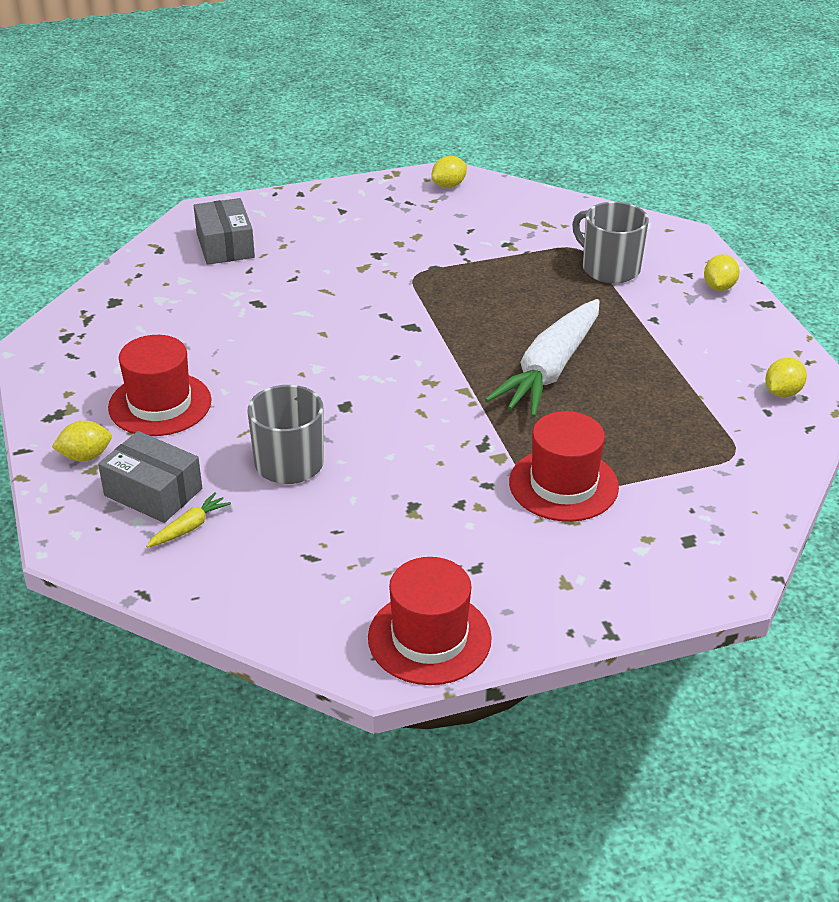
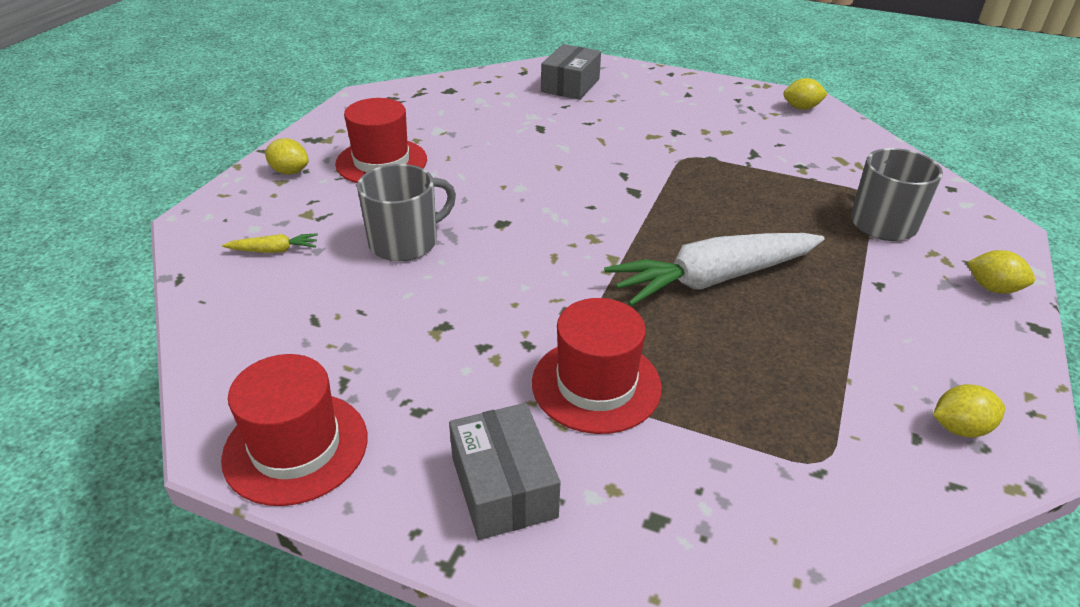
camera: 40 degrees right, 0 degrees up
grey box [98,431,202,523] -> grey box moved to [449,403,561,540]
yellow lemon [704,254,740,291] -> yellow lemon turned 60 degrees clockwise [967,250,1035,294]

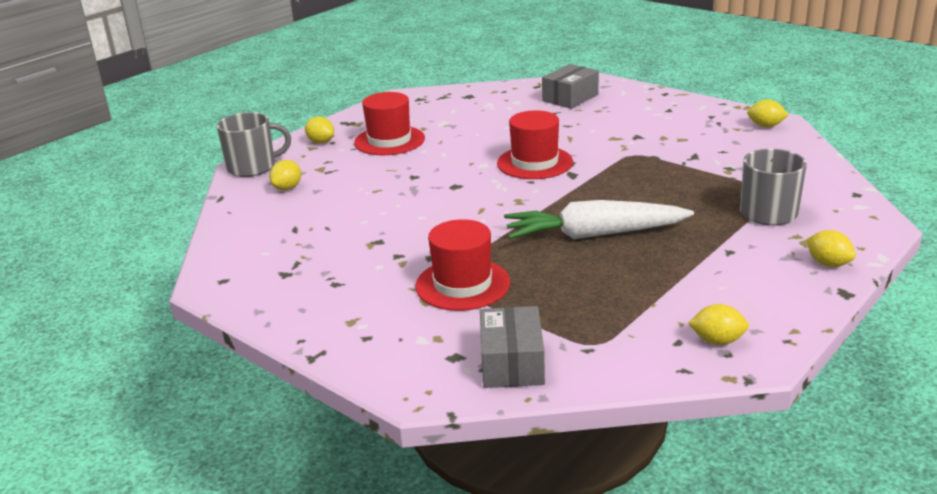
camera: 20 degrees right, 10 degrees down
red hat [221,354,368,506] -> red hat moved to [497,110,573,179]
yellow carrot [222,233,318,253] -> yellow lemon [270,160,301,190]
grey mug [357,164,456,261] -> grey mug moved to [217,112,291,177]
grey box [449,403,561,540] -> grey box moved to [480,306,545,388]

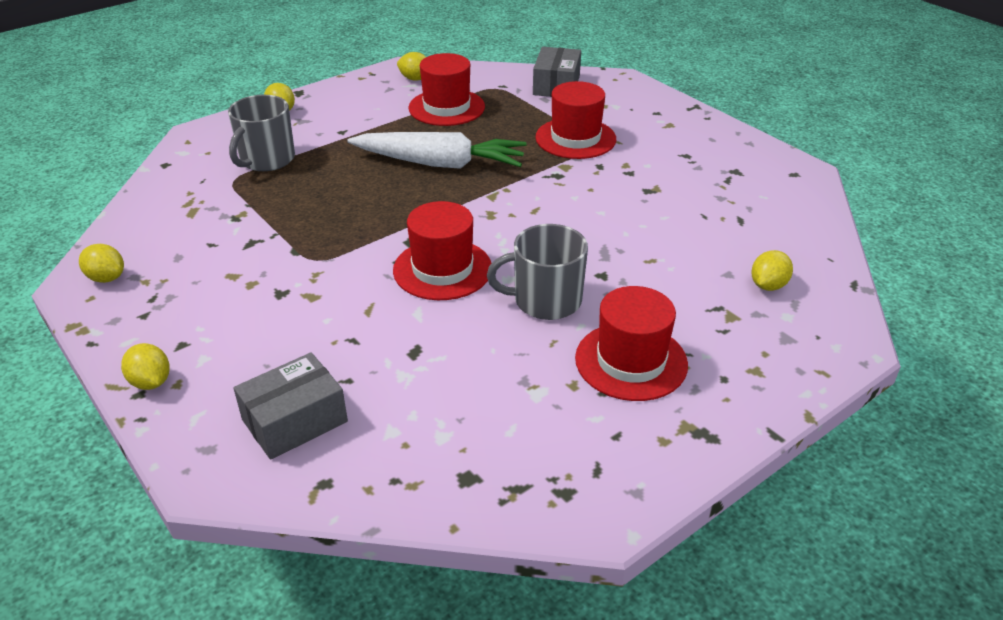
camera: 170 degrees left, 10 degrees up
grey mug [217,112,291,177] -> grey mug moved to [487,224,588,320]
yellow lemon [305,117,334,144] -> yellow lemon moved to [121,343,170,390]
none -> red hat [408,53,485,126]

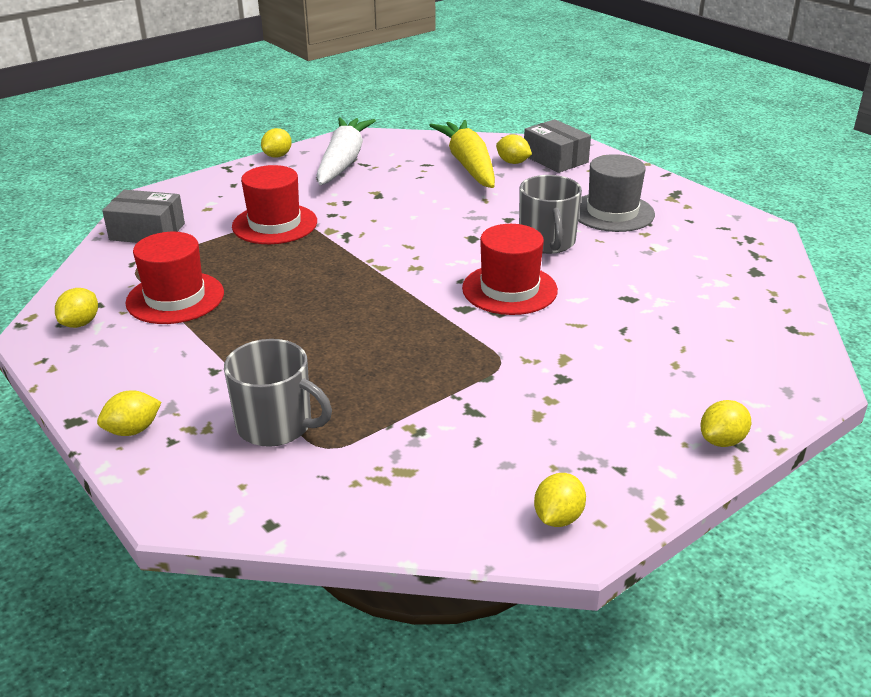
camera: 90 degrees left, 5 degrees down
grey box [233,352,348,460] -> grey box moved to [524,119,591,173]
white carrot [347,132,527,169] -> white carrot moved to [316,117,376,185]
red hat [575,286,688,401] -> grey hat [578,154,655,232]
none -> yellow lemon [261,128,292,158]
none -> yellow carrot [429,120,495,188]

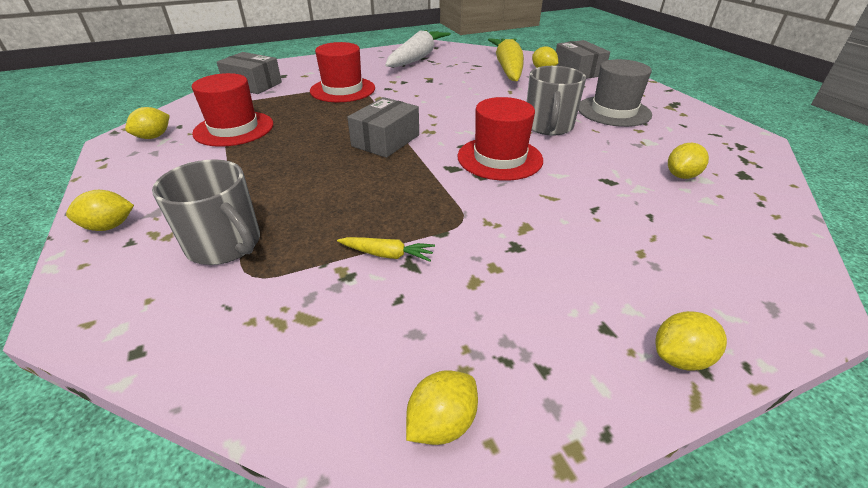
camera: 15 degrees right, 5 degrees up
yellow lemon [261,128,292,158] -> yellow lemon moved to [668,143,709,179]
none -> yellow carrot [337,237,435,262]
none -> grey box [347,97,419,158]

